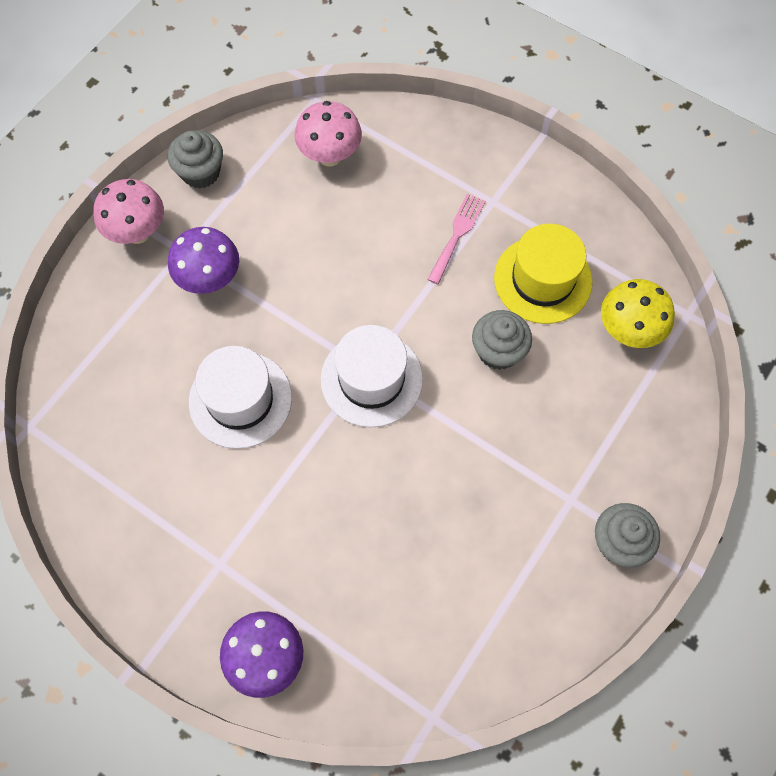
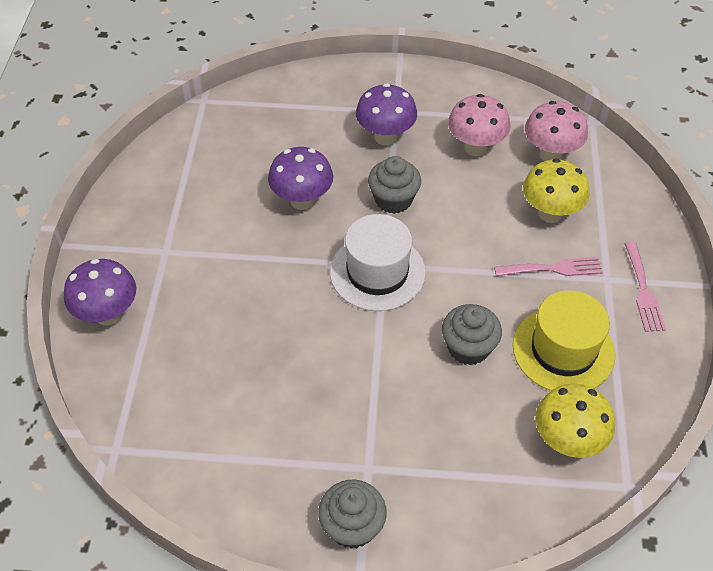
camera: 60 degrees right, 15 degrees down
pink mushroom [93,179,164,244] -> pink mushroom moved to [448,94,511,156]
grey cupcake [168,130,223,189] -> grey cupcake moved to [368,156,421,214]
white hat [189,346,292,449] -> purple mushroom [268,147,333,210]
none -> yellow mushroom [523,159,590,223]
none -> pink fork [624,241,666,332]

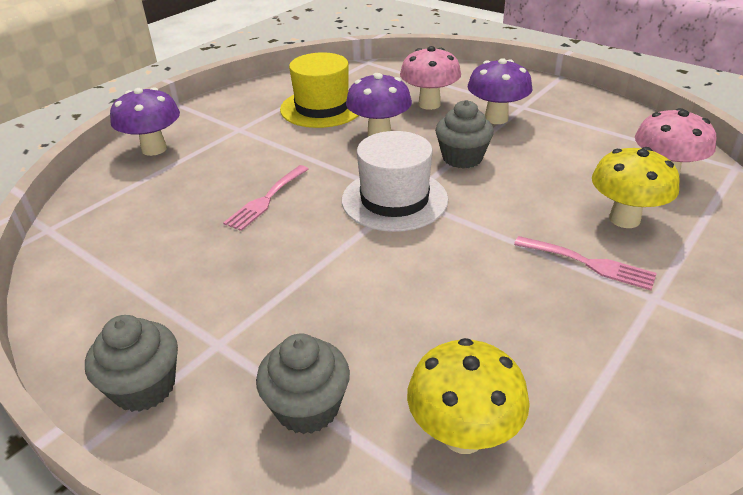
camera: 35 degrees right, 15 degrees down
grey cupcake [442,304,502,365] -> grey cupcake moved to [256,334,350,434]
pink mushroom [448,94,511,156] -> pink mushroom moved to [400,46,461,110]
yellow hat [513,290,615,391] -> yellow hat moved to [280,52,359,128]
pink fork [624,241,666,332] -> pink fork moved to [223,165,309,231]

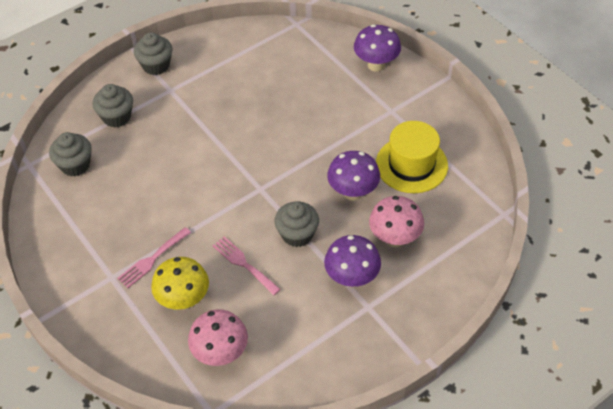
camera: 105 degrees right, 15 degrees up
pink fork [223,165,309,231] -> pink fork moved to [212,236,281,296]
white hat [342,131,448,232] -> none
yellow mushroom [407,338,530,454] -> grey cupcake [49,132,92,177]

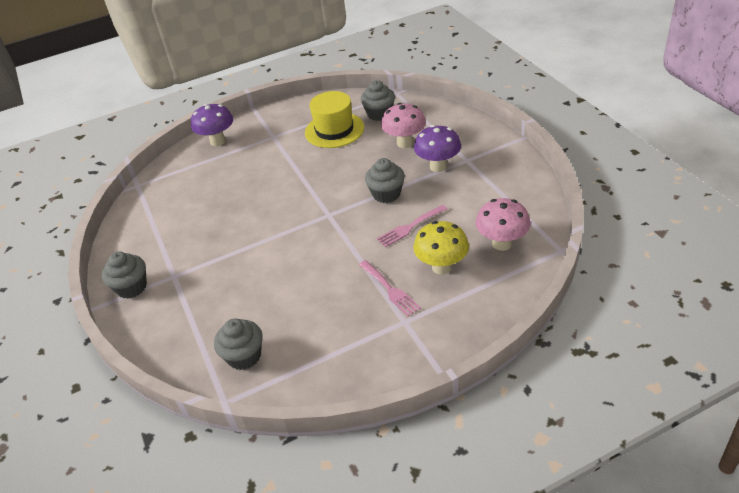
camera: 75 degrees left, 10 degrees down
grey cupcake [93,84,133,128] -> grey cupcake moved to [361,80,395,121]
purple mushroom [327,151,380,201] -> none

